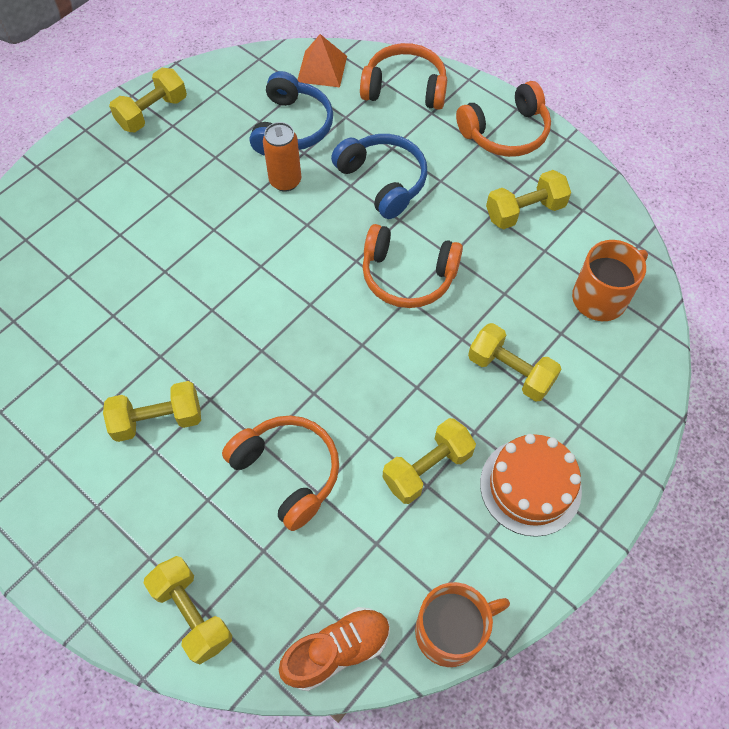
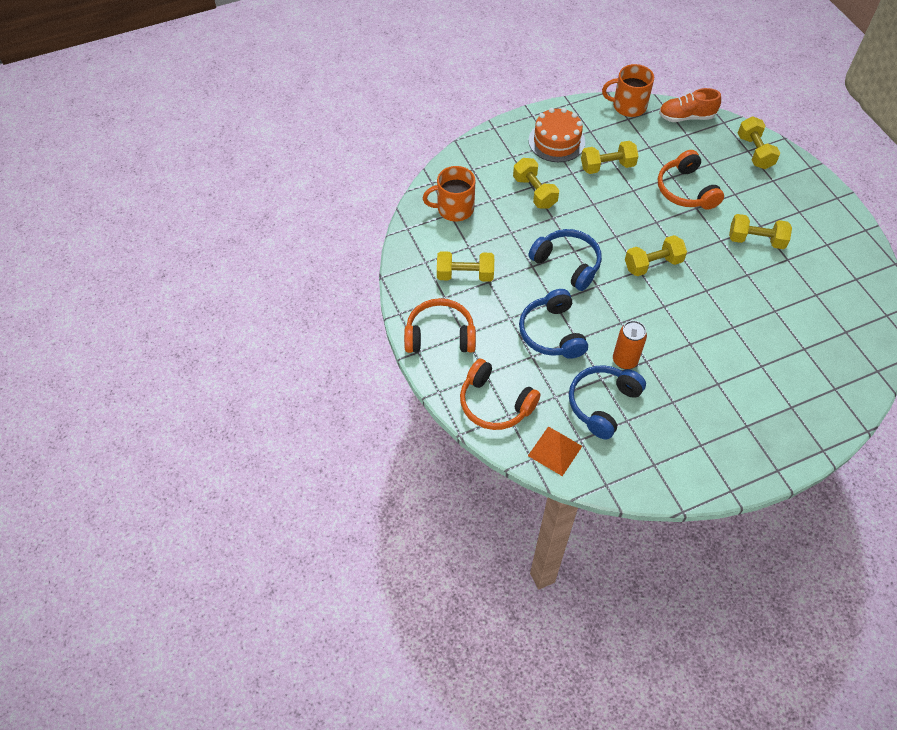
camera: 155 degrees left, 5 degrees down
yellow dumbbell [109,68,187,132] -> yellow dumbbell moved to [625,235,687,276]
orange headphones [362,224,463,308] -> blue headphones [528,229,602,291]

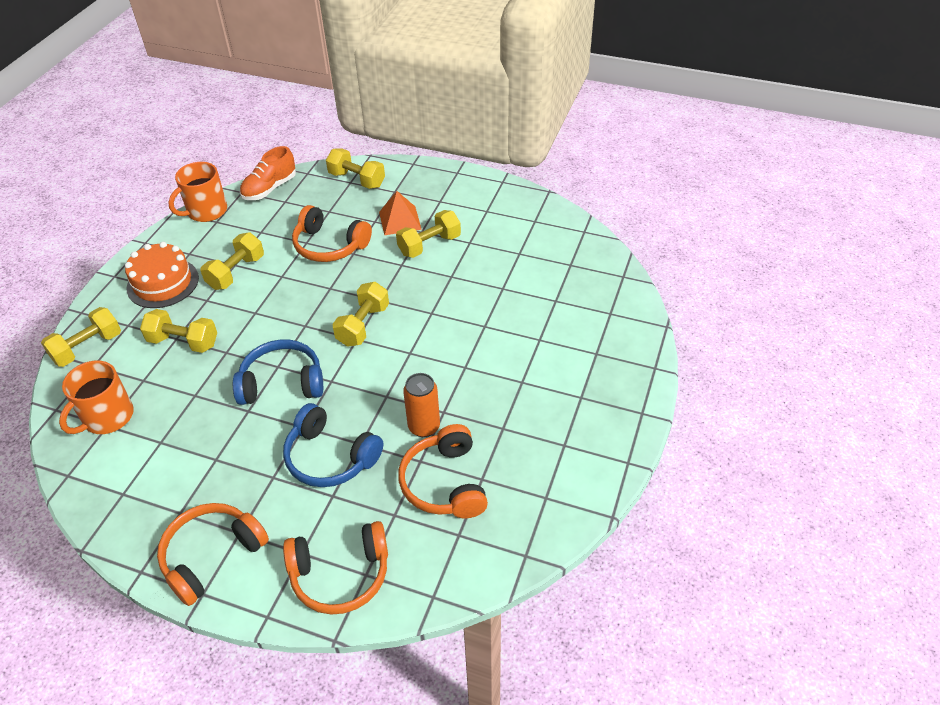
camera: 45 degrees left, 10 degrees down
yellow dumbbell [437,251,494,282] -> yellow dumbbell moved to [41,307,121,367]
orange pyramid [528,427,582,476] -> orange pyramid moved to [379,191,422,235]
blue headphones [569,365,646,440] -> orange headphones [398,424,488,518]

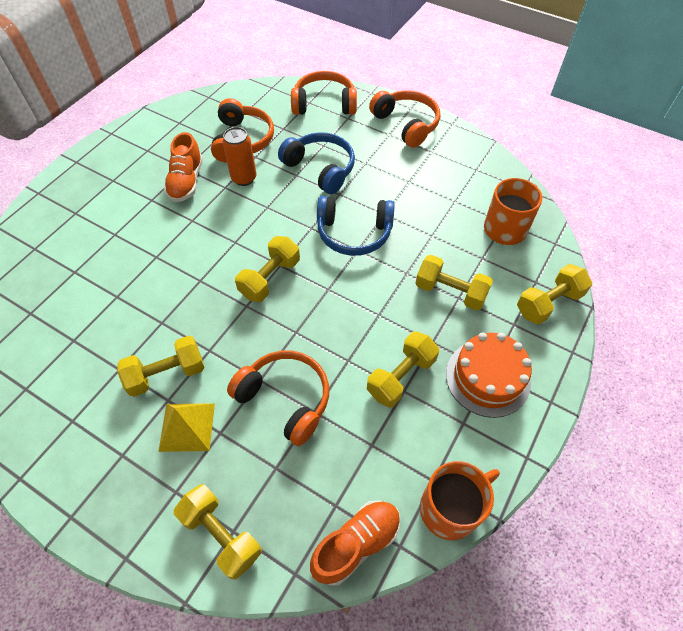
camera: 170 degrees left, 10 degrees up
orange headphones [157,503,269,606] -> orange headphones turned 90 degrees counterclockwise [369,90,440,148]
orange pyramid [379,191,422,235] -> yellow pyramid [158,403,215,452]
none -> orange shoe [164,132,203,202]

